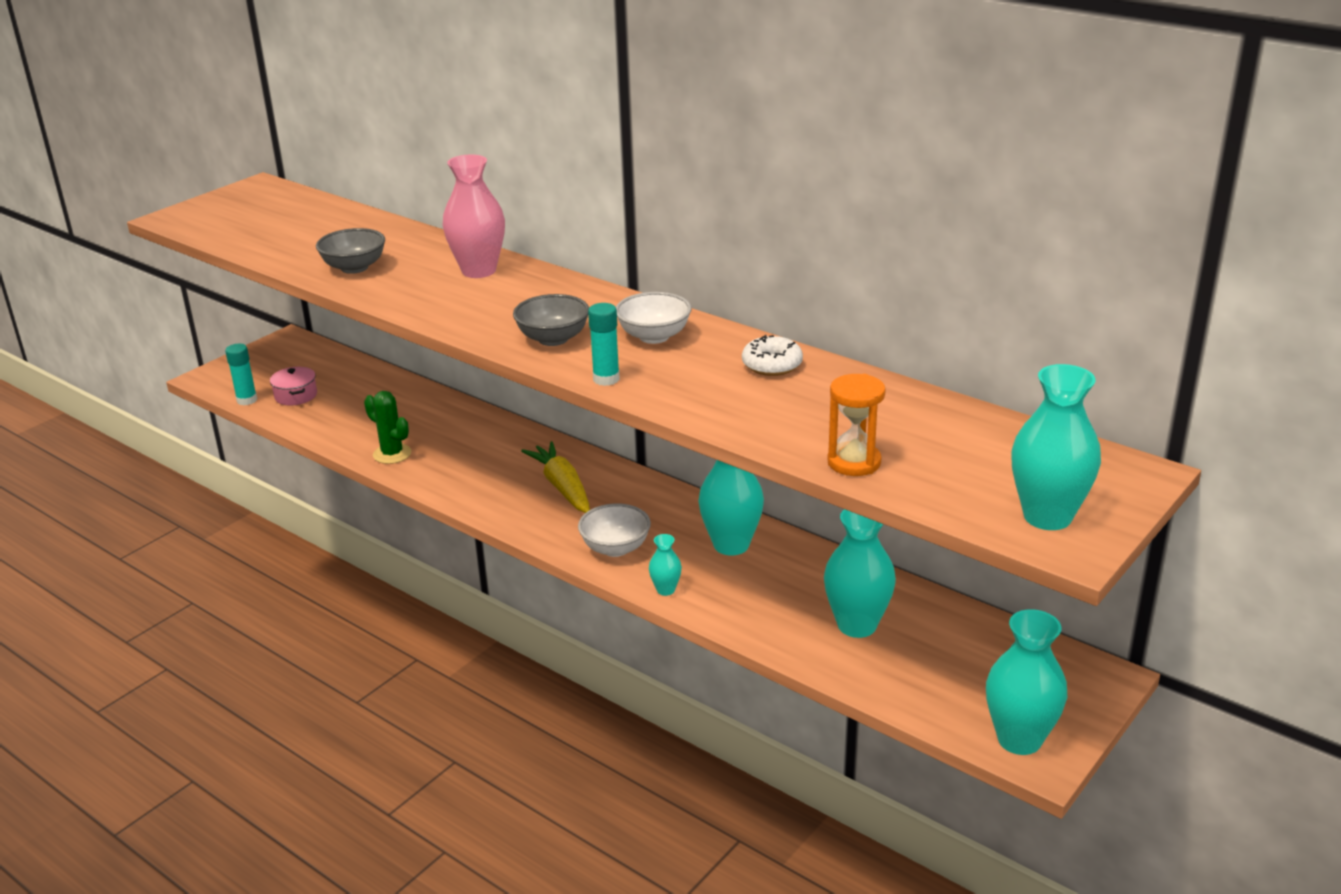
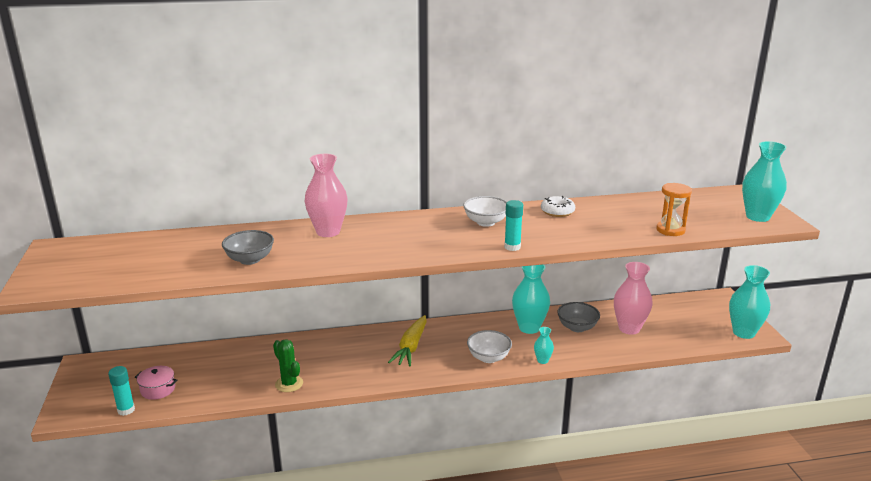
camera: 50 degrees left, 5 degrees down
green cactus [364,391,411,464] -> green cactus turned 60 degrees clockwise [273,339,303,392]
grey bowl [513,294,589,346] -> grey bowl moved to [557,302,600,332]
yellow carrot [521,441,590,513] -> yellow carrot turned 90 degrees counterclockwise [388,315,427,367]
turquoise vase [824,509,896,638] -> pink vase [614,262,653,335]

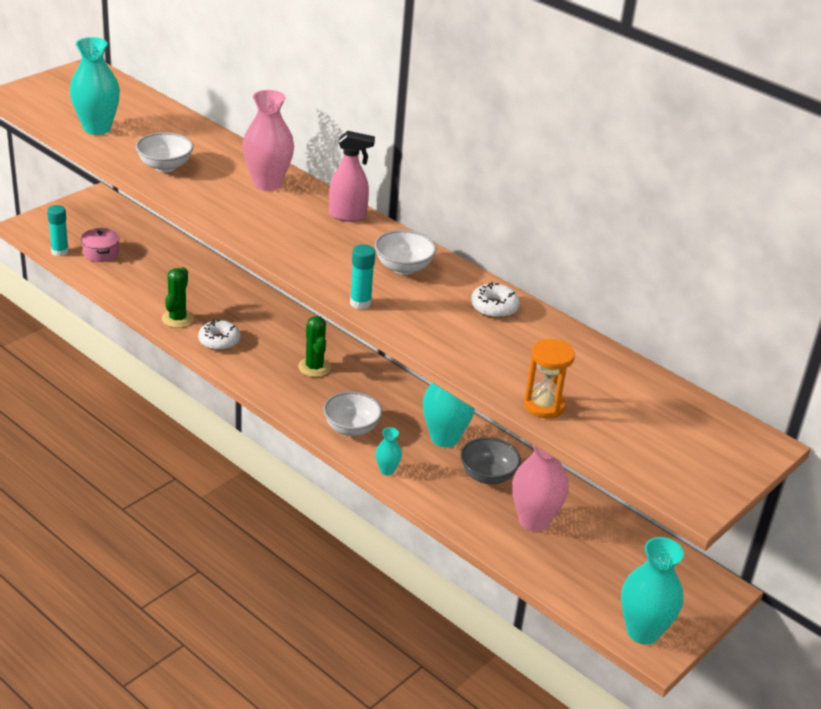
camera: 50 degrees right, 10 degrees up
grey bowl [222,230,274,265] -> white bowl [136,132,194,172]
yellow carrot [388,315,427,367] -> green cactus [298,316,331,377]
turquoise vase [742,141,787,222] -> turquoise vase moved to [70,37,120,135]
none -> white donut [198,320,241,351]
none -> pink spray bottle [329,131,375,222]

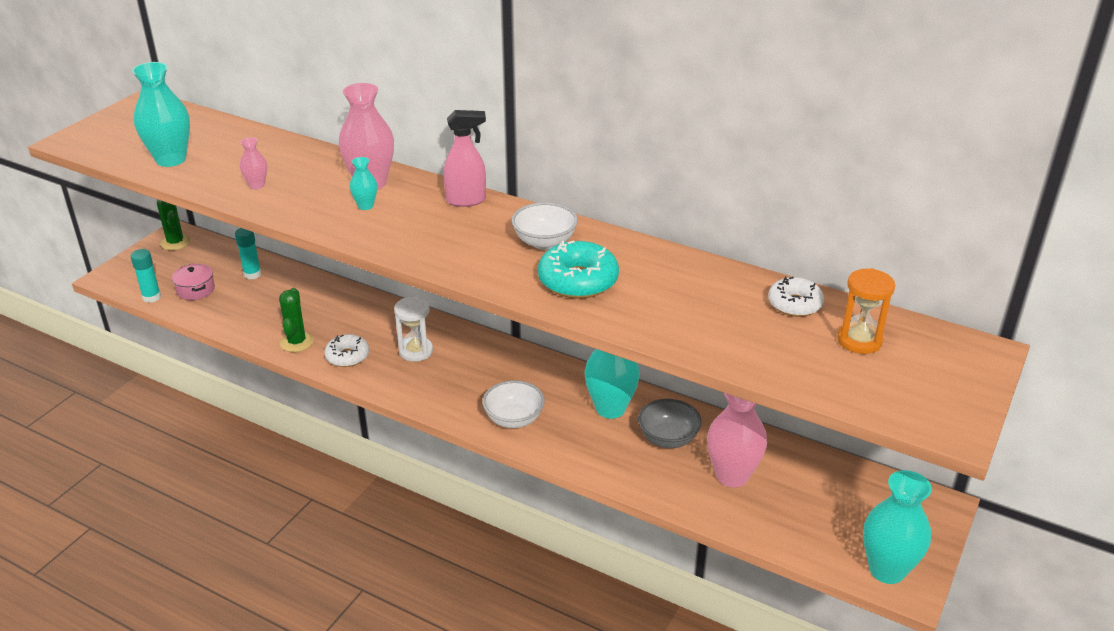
camera: 10 degrees left, 0 degrees up
white bowl [136,132,194,172] -> pink vase [240,137,267,189]
green cactus [298,316,331,377] -> green cactus moved to [157,200,191,250]
turquoise glue stick [350,244,375,309] -> turquoise glue stick moved to [235,228,261,279]
turquoise vase [376,427,402,475] -> turquoise vase moved to [350,157,377,210]
white donut [471,282,520,318] -> white donut moved to [768,277,824,317]
orange hourglass [524,339,575,418] -> orange hourglass moved to [837,268,895,354]
none -> white hourglass [394,296,433,362]
none -> turquoise donut [538,240,619,299]

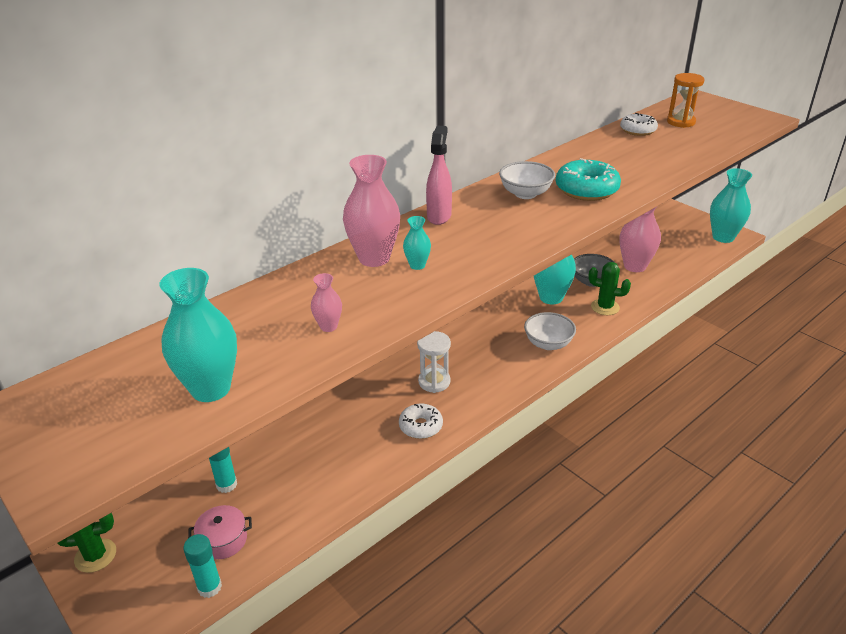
camera: 70 degrees left, 0 degrees up
green cactus [279,288,314,352] -> green cactus moved to [589,262,631,315]

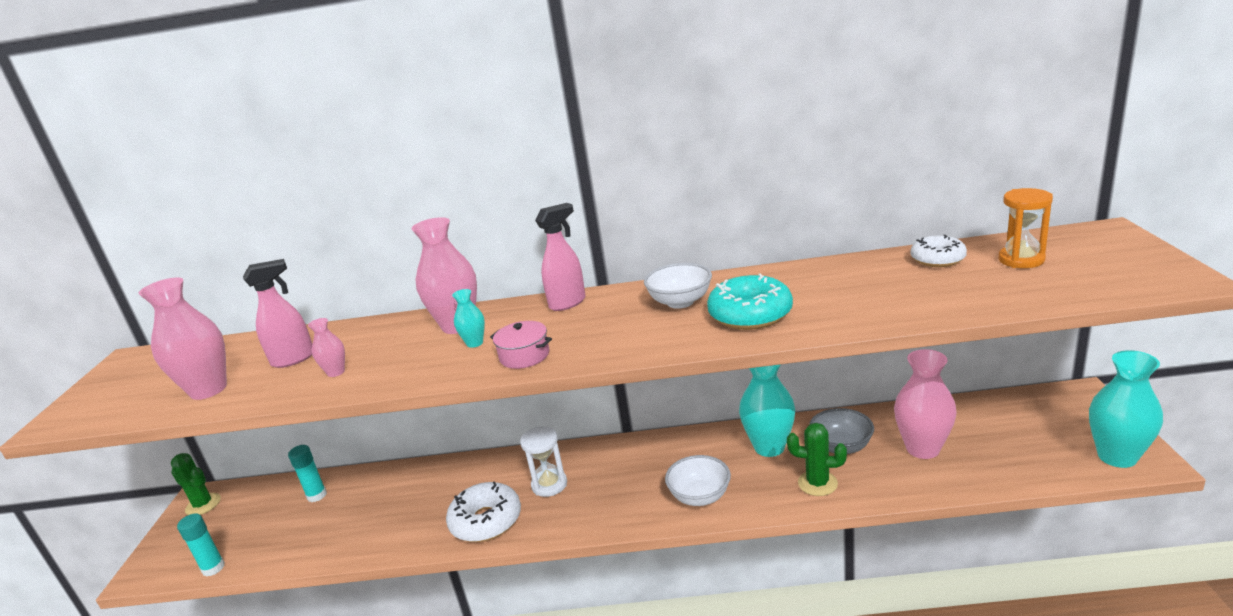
camera: 45 degrees right, 10 degrees down
turquoise vase [159,268,237,402] -> pink vase [139,278,227,400]
pink pot [188,505,252,559] -> pink pot moved to [490,321,552,369]
white donut [399,403,443,439] -> white donut [446,481,521,542], size x1.52
green cactus [589,262,631,315] -> green cactus turned 45 degrees counterclockwise [787,423,847,496]
none -> pink spray bottle [243,259,312,368]

